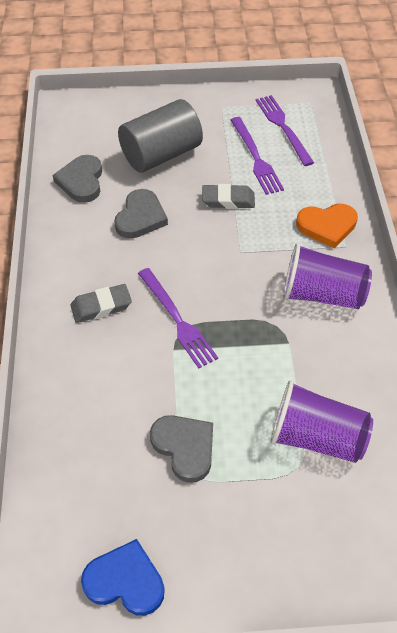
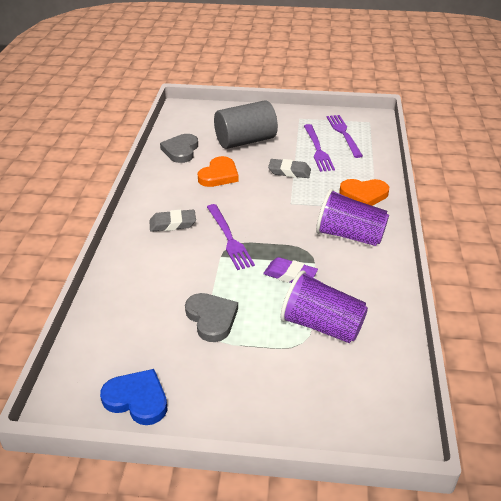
camera: 10 degrees right, 15 degrees down
grey heart [114,189,168,239] -> orange heart [198,156,239,187]
none -> purple eraser [263,257,318,283]

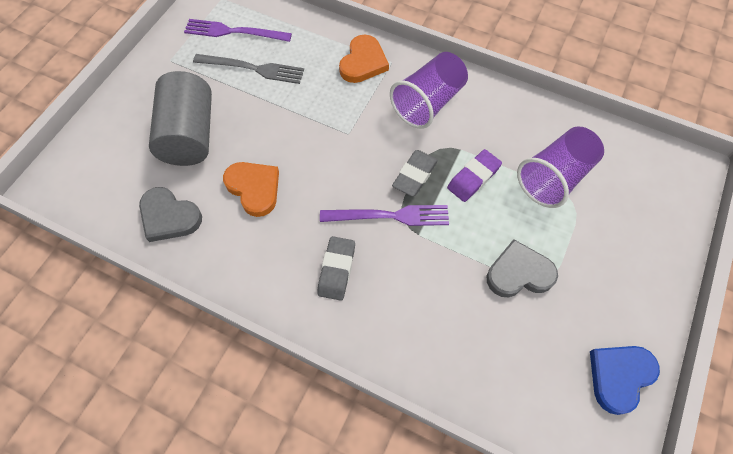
camera: 70 degrees left, 25 degrees up
grey eraser [268,159,311,178] -> grey eraser moved to [392,150,438,197]
purple fork [304,124,335,172] -> grey fork [193,54,304,84]

